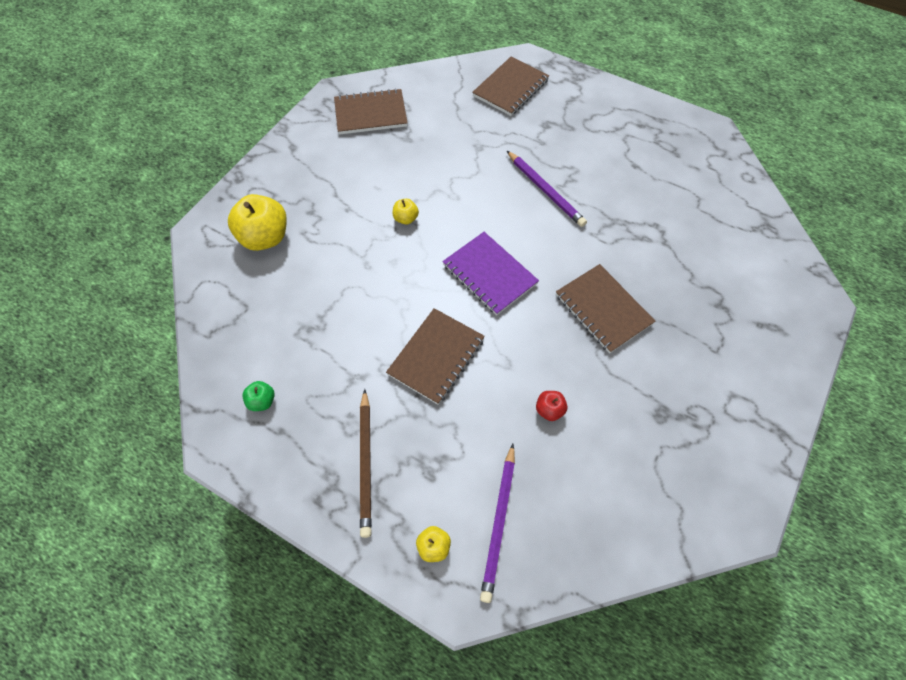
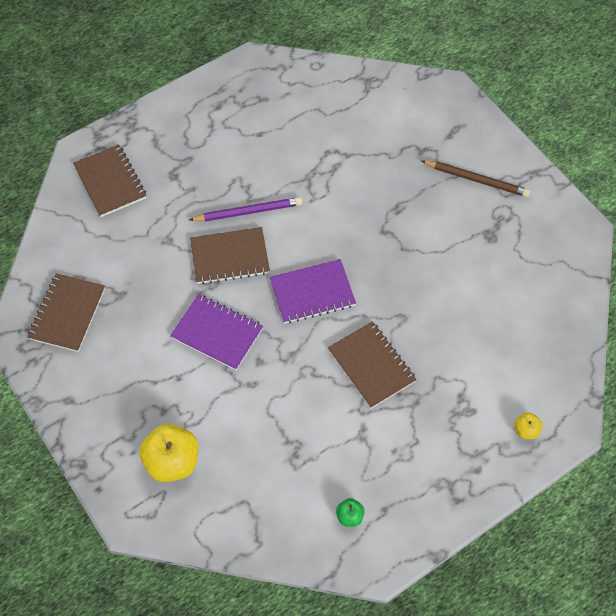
camera: 65 degrees left, 0 degrees up
brown pencil [360,389,372,538] -> brown pencil moved to [422,160,530,197]
yellow apple [393,199,419,225] -> purple notebook [170,294,263,370]
purple pencil [480,444,515,603] -> none
red apple [536,391,568,421] -> none
brown notebook [556,264,656,354] -> brown notebook moved to [190,227,270,284]

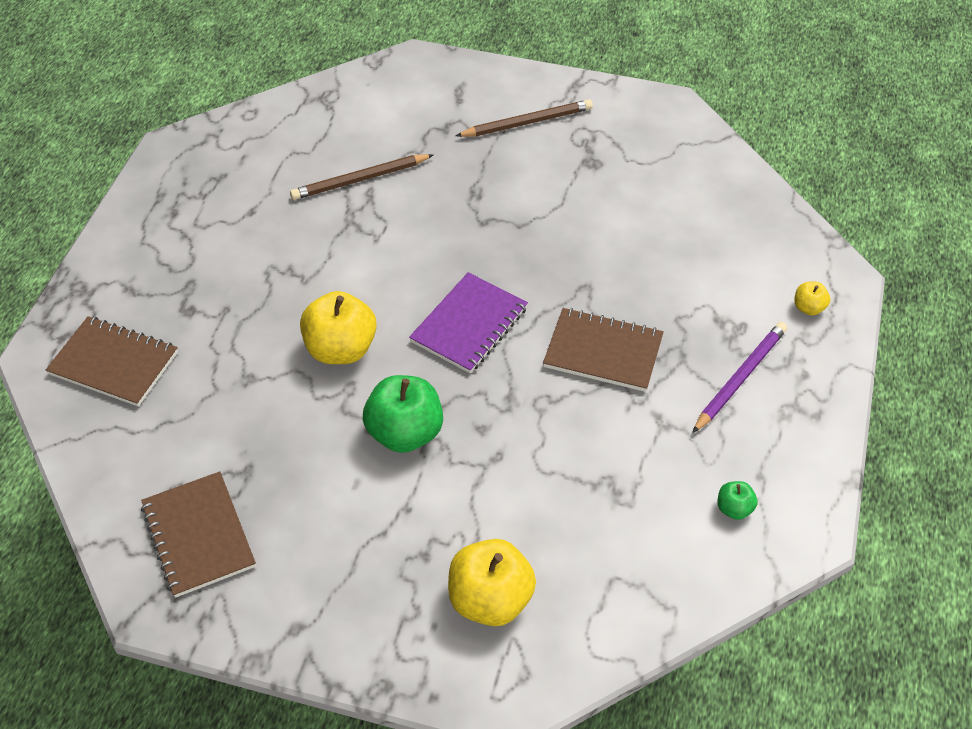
camera: 40 degrees left, 10 degrees down
purple notebook [170,294,263,370] -> green apple [363,375,443,453]
purple pencil [189,197,302,221] -> purple pencil moved to [692,322,787,433]
brown notebook [190,227,270,284] -> yellow apple [300,291,377,364]
none -> brown pencil [290,154,434,200]

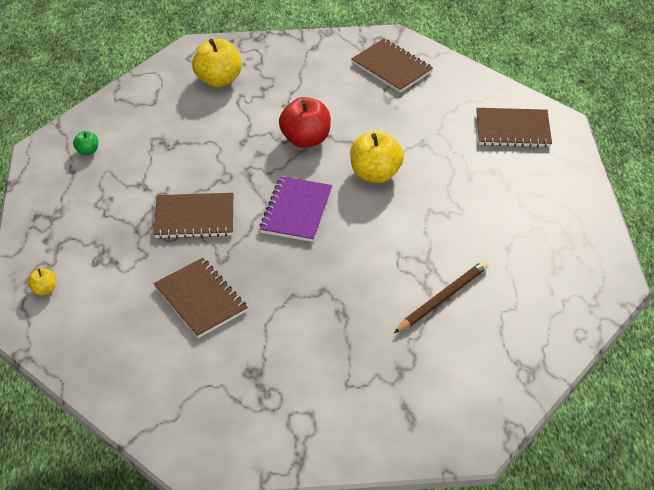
camera: 160 degrees right, 5 degrees down
green apple [363,375,443,453] -> red apple [279,97,331,148]
brown pencil [456,99,593,137] -> none
purple pencil [692,322,787,433] -> none
none -> brown notebook [154,258,248,338]

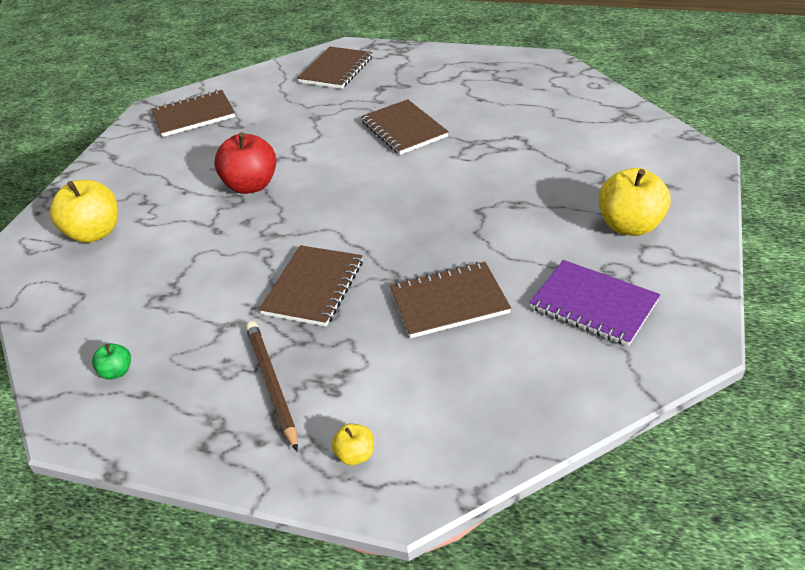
camera: 65 degrees left, 5 degrees down
purple notebook [259,176,332,242] -> purple notebook moved to [529,260,660,346]
yellow apple [350,131,404,183] -> yellow apple moved to [599,168,671,236]
brown pencil [394,261,488,333] -> brown pencil moved to [246,321,298,452]
none -> brown notebook [361,99,449,155]

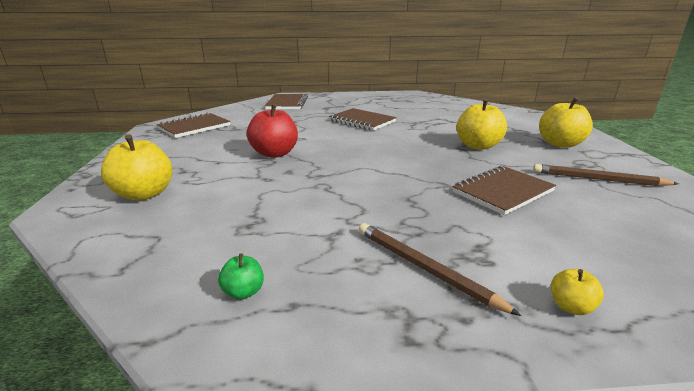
camera: 25 degrees left, 15 degrees down
brown notebook [259,245,363,326] -> none
purple notebook [529,260,660,346] -> brown pencil [533,164,679,186]
none -> yellow apple [456,98,507,150]

